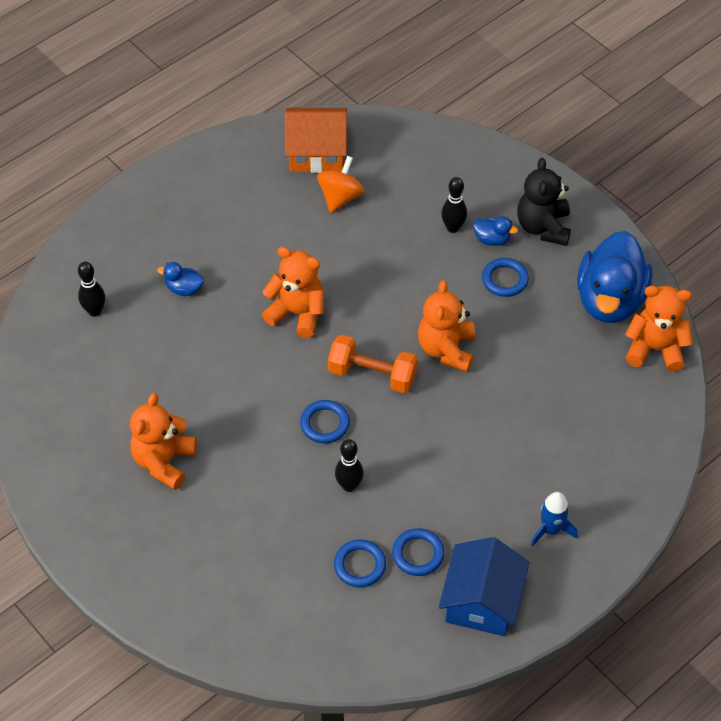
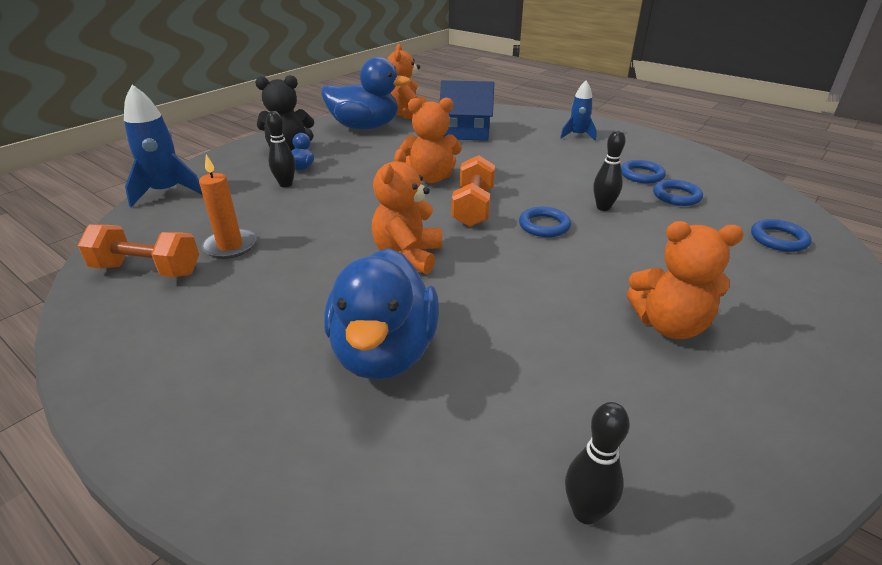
camera: 100 degrees left, 20 degrees down
black bowling pin [78,262,105,317] -> black bowling pin moved to [565,402,630,524]
blue duck [157,262,204,296] -> blue duck [324,248,439,380], size x2.39
orange house [285,108,347,173] -> orange dumbbell [78,224,199,277]
orange spinning top [317,156,364,213] -> orange candle [199,155,257,259]
blue house [439,537,529,636] -> blue house moved to [440,80,494,141]
blue ring [482,258,529,297] -> blue ring moved to [751,219,812,252]
none -> blue rocket [124,85,203,207]

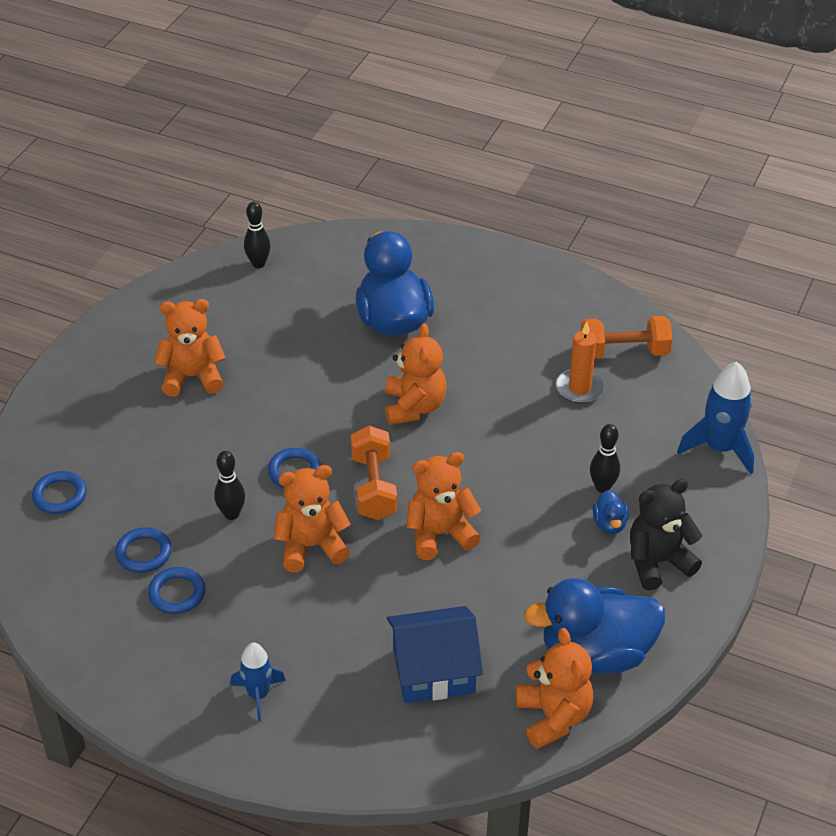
camera: 165 degrees right, 10 degrees up
none -> orange teddy bear [274,465,351,572]

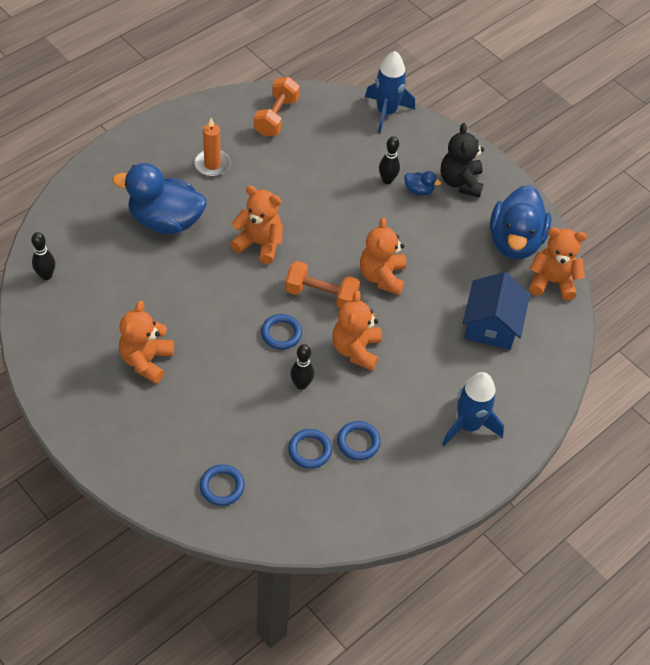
camera: 70 degrees left, 10 degrees up
blue rocket [230,643,286,721] -> blue rocket [442,372,504,446], size x1.59
orange candle [556,322,605,404] -> orange candle moved to [194,118,231,177]

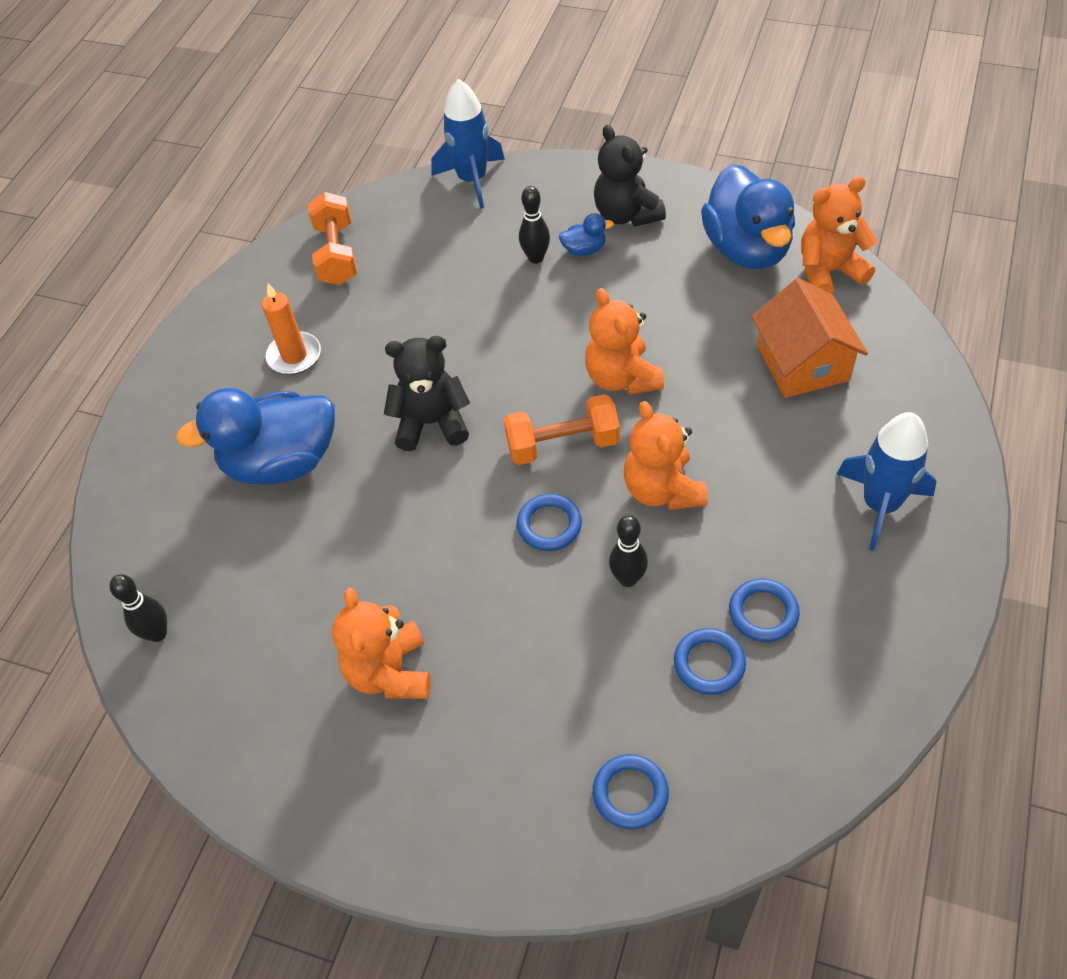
camera: 20 degrees left, 0 degrees up
orange teddy bear [230,186,283,264] -> black teddy bear [384,336,470,451]
blue house [463,272,530,350] -> orange house [752,278,868,398]

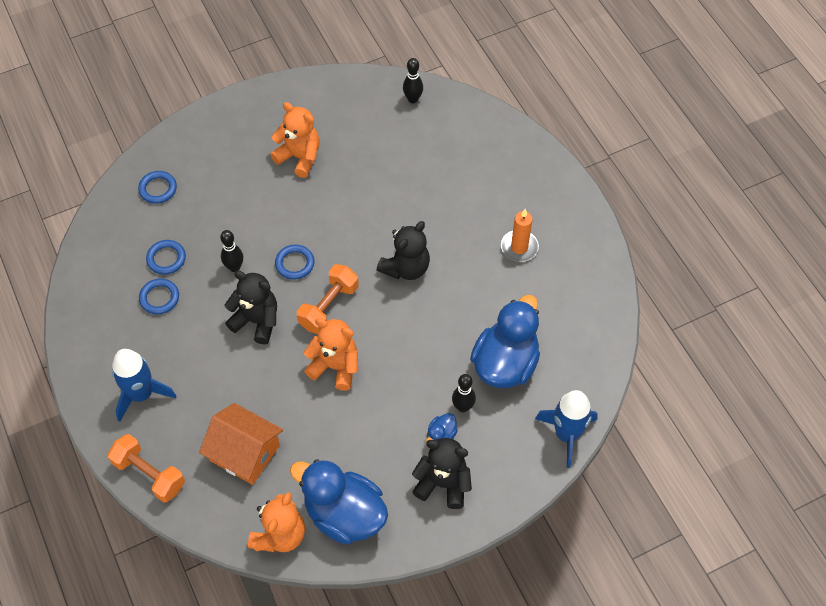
camera: 130 degrees right, 5 degrees up
blue duck [176,388,335,485] -> blue duck moved to [470,295,540,388]
orange dumbbell [308,192,357,285] -> orange dumbbell moved to [107,434,185,503]
orange teddy bear [624,401,708,510] -> black teddy bear [225,271,277,345]

